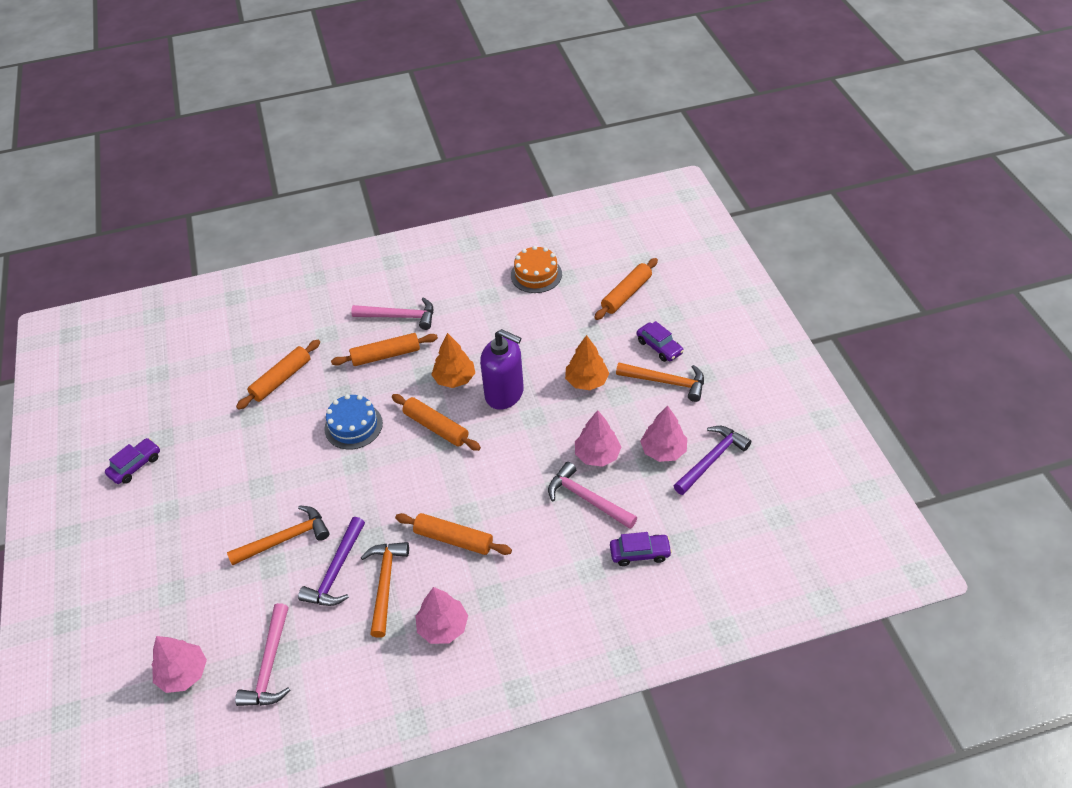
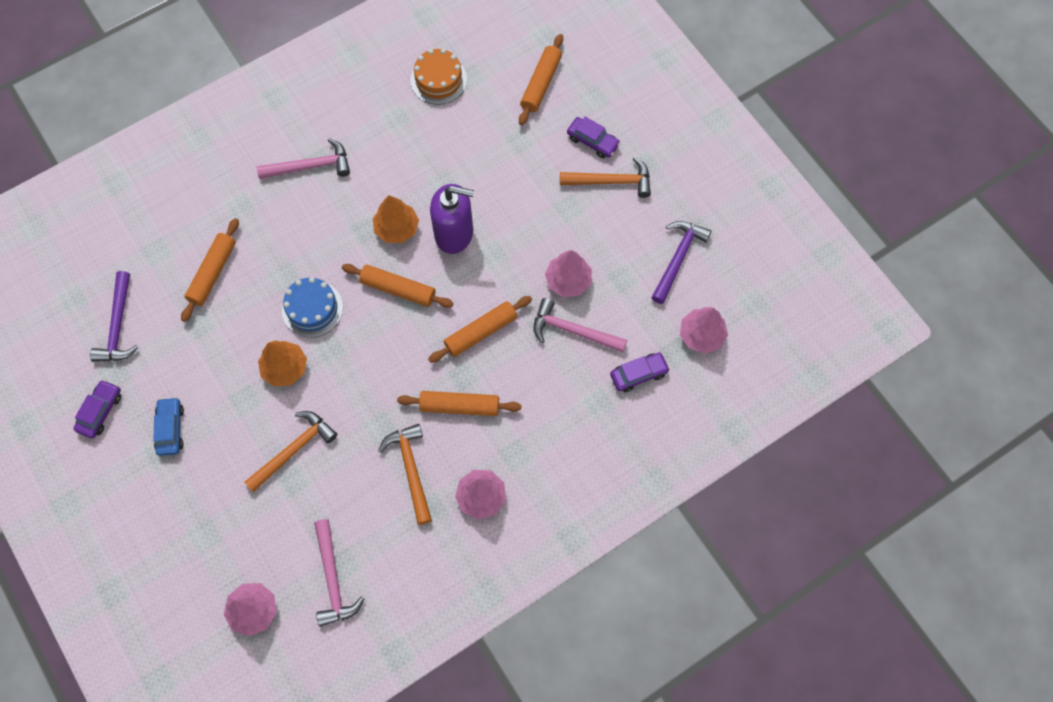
camera: 20 degrees left, 20 degrees up
purple hammer [298,517,365,606] -> purple hammer moved to [90,271,139,362]
orange rolling pin [331,333,438,366] -> orange rolling pin moved to [428,296,532,363]
orange tree [565,335,609,390] -> orange tree moved to [258,340,307,387]
pink tree [640,406,687,462] -> pink tree moved to [680,307,728,354]
none -> blue car [154,397,184,456]

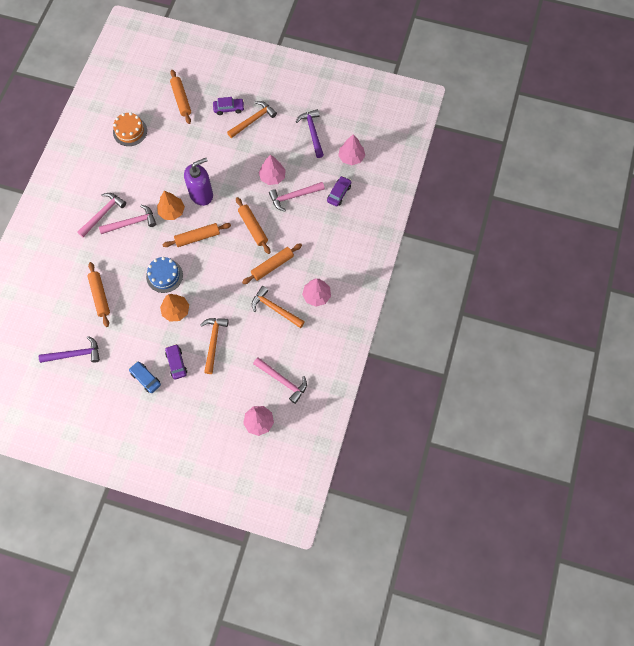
camera: 40 degrees left, 0 degrees up
purple car [73,380,121,438] -> purple car moved to [165,344,187,379]
purple hammer [90,271,139,362] -> purple hammer turned 60 degrees counterclockwise [39,336,100,363]
orange rolling pin [428,296,532,363] -> orange rolling pin turned 45 degrees counterclockwise [236,197,270,254]
none -> pink hammer [99,205,156,234]

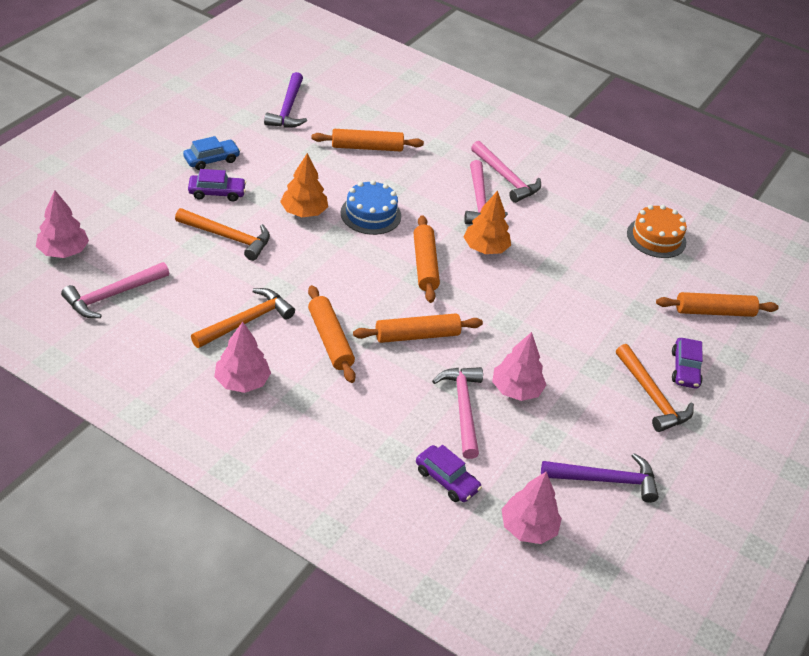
camera: 100 degrees right, 25 degrees down
purple soap dispenser [184,158,213,206] -> none

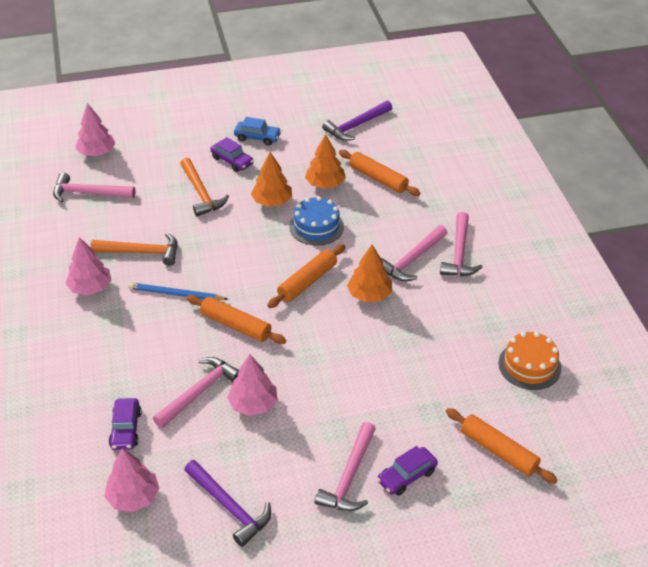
camera: 50 degrees right, 0 degrees up
orange rolling pin [308,285,356,383] -> blue pencil [128,283,228,300]
orange hammer [616,344,694,432] -> pink hammer [315,422,376,511]
none -> orange tree [305,134,346,189]

